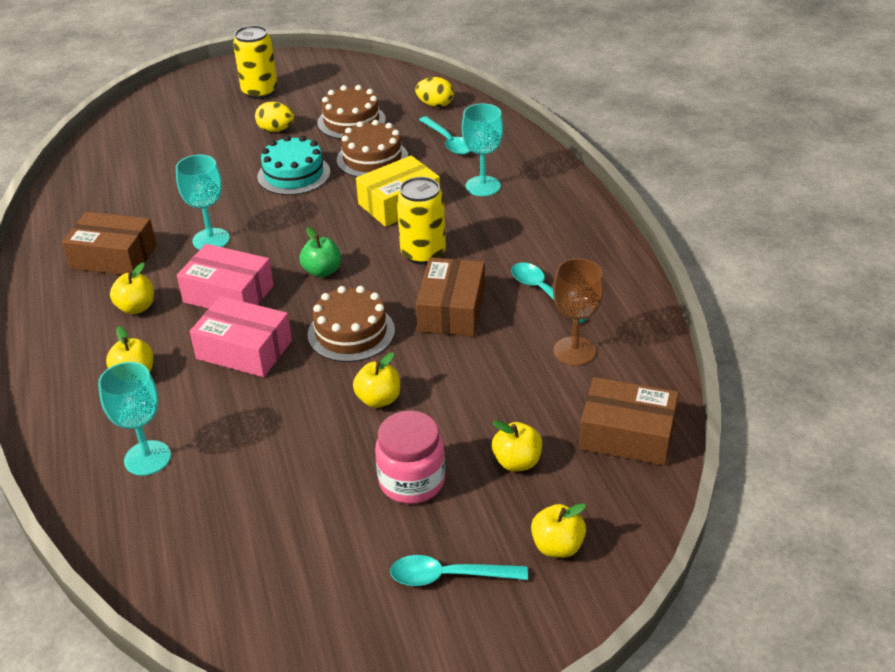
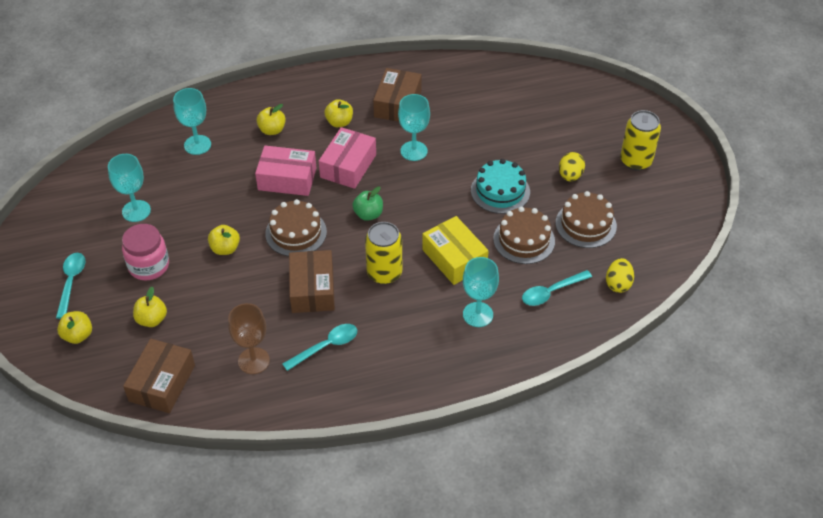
camera: 90 degrees right, 10 degrees up
pink box [190,296,292,377] -> pink box turned 75 degrees clockwise [255,146,316,196]
brown box [416,257,485,337] -> brown box turned 75 degrees clockwise [289,250,335,313]
none -> turquoise goblet [108,154,151,222]

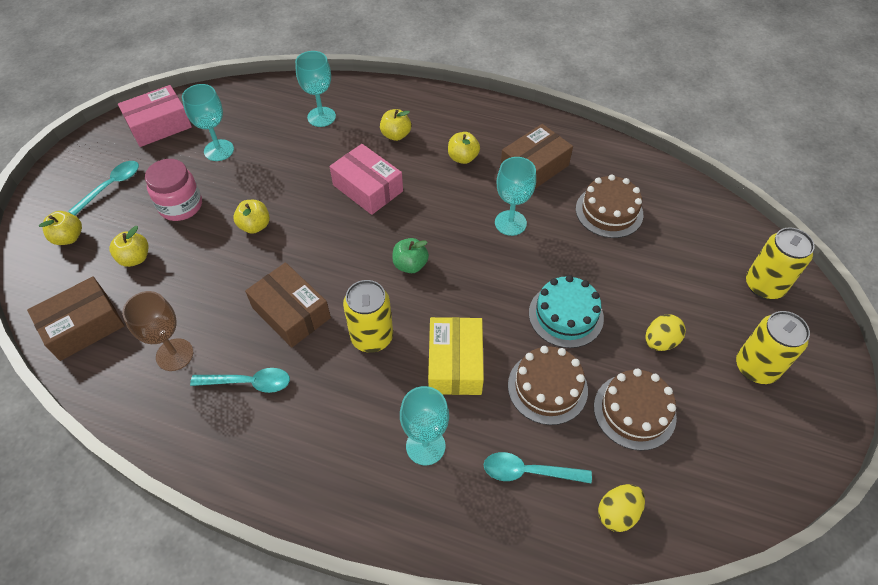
camera: 35 degrees right, 5 degrees up
brown cake [265,199,327,256] -> brown cake moved to [576,174,643,238]
brown box [289,250,335,313] -> brown box turned 75 degrees counterclockwise [245,262,331,348]
pink box [319,127,376,189] -> pink box moved to [118,85,192,147]
none -> yellow can [746,227,815,299]

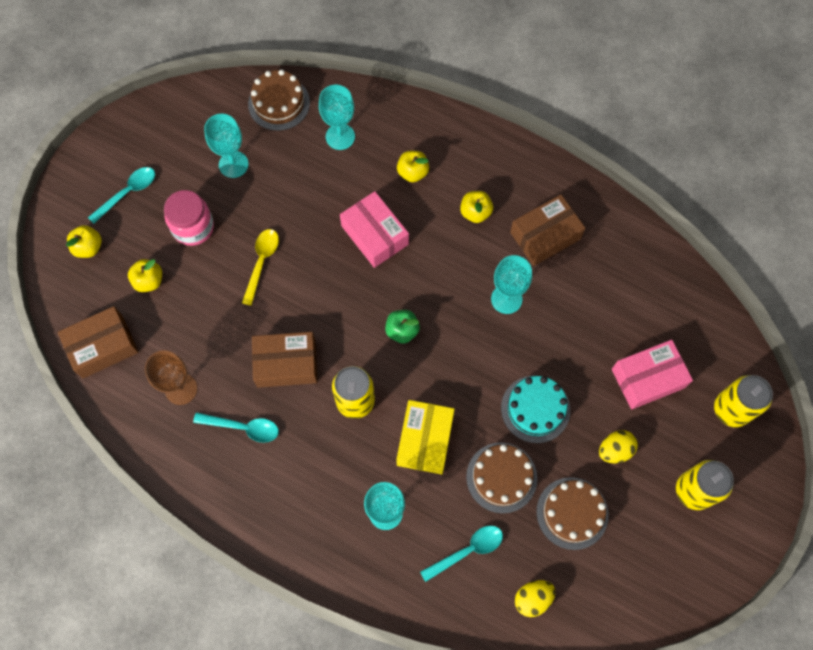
camera: 10 degrees right, 15 degrees up
pink box [118,85,192,147] -> pink box moved to [612,340,693,410]
yellow apple [233,200,270,234] -> yellow spoon [242,229,279,306]
brown box [245,262,331,348] -> brown box turned 60 degrees counterclockwise [252,332,317,388]
turquoise spoon [484,452,592,483] -> turquoise spoon turned 135 degrees clockwise [420,526,503,582]
brown cake [576,174,643,238] -> brown cake moved to [248,69,310,131]

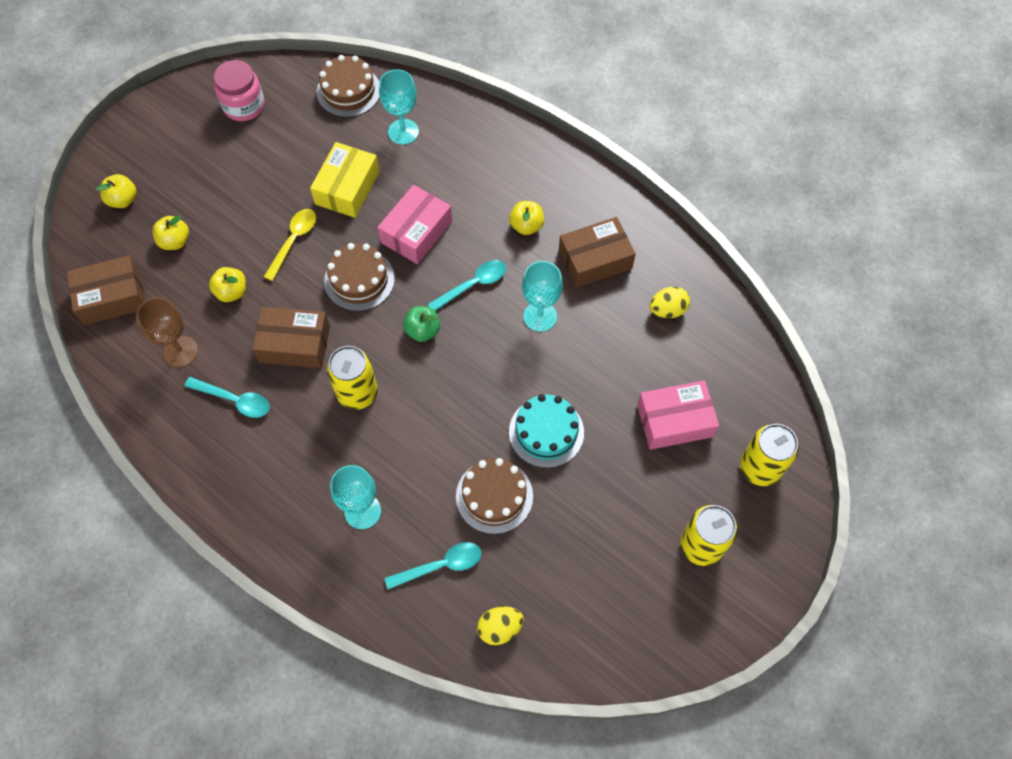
camera: 10 degrees right, 5 degrees down
turquoise spoon [88,167,155,224] -> turquoise spoon moved to [427,260,506,311]
pink jar [164,190,214,246] -> pink jar moved to [214,60,265,121]
turquoise goblet [204,114,249,178] -> none
pink box [340,191,409,268] -> pink box turned 60 degrees clockwise [377,185,452,264]
yellow box [396,400,455,475] -> yellow box moved to [310,142,380,218]
yellow apple [397,151,429,182] -> yellow apple moved to [209,267,246,302]
brown cake [536,477,608,550] -> brown cake moved to [324,243,395,311]
yellow egg [599,430,638,463] -> yellow egg moved to [649,287,690,318]

